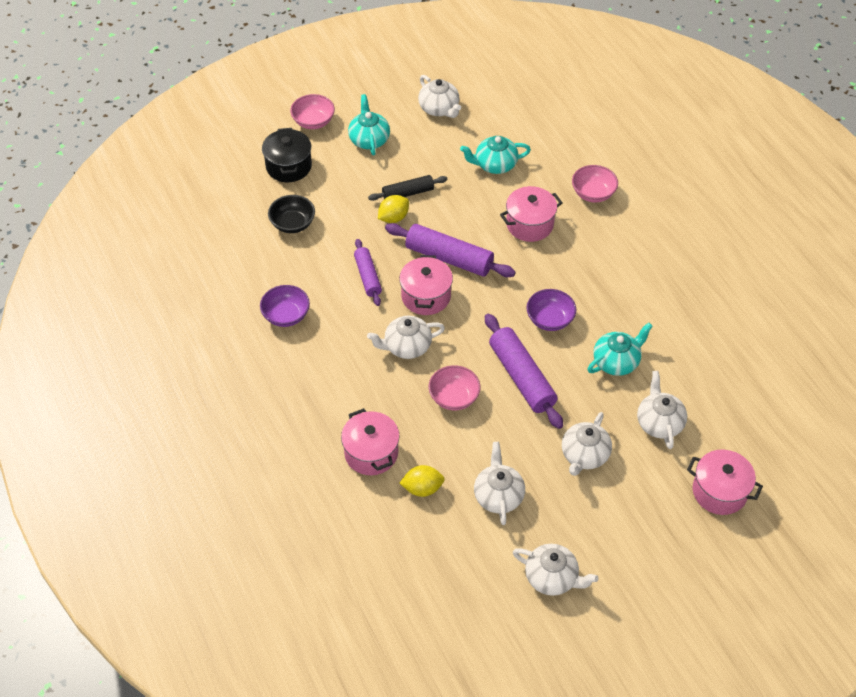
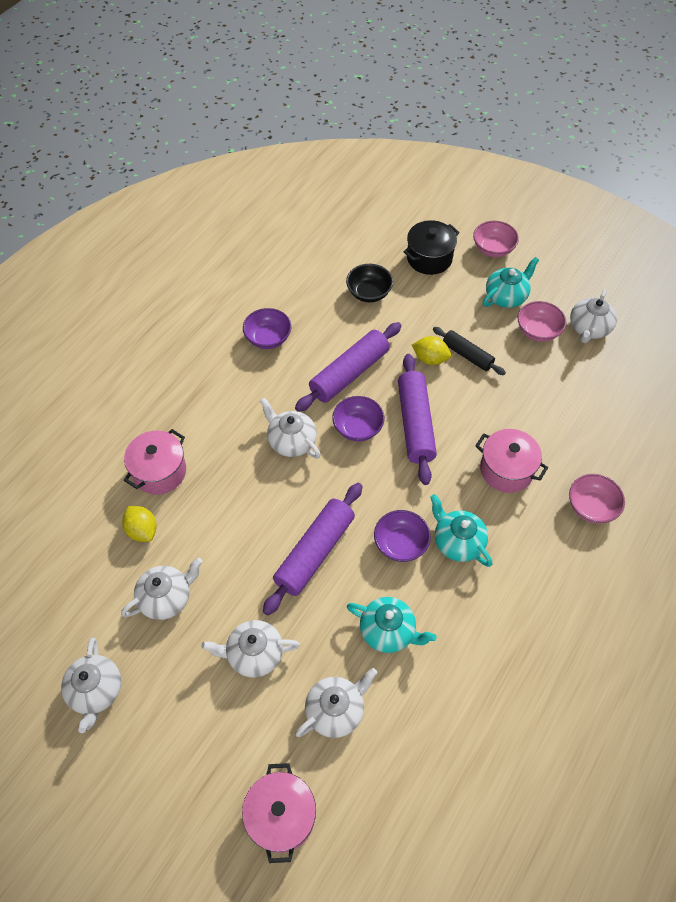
camera: 60 degrees right, 5 degrees up
purple rolling pin [354,239,382,306] -> purple rolling pin [295,322,401,412], size x1.65
pink pot [399,255,453,315] -> purple bowl [332,396,385,442]
pink bowl [429,365,481,410] -> pink bowl moved to [518,301,566,342]
turquoise teapot [460,136,531,174] -> turquoise teapot moved to [430,494,492,567]

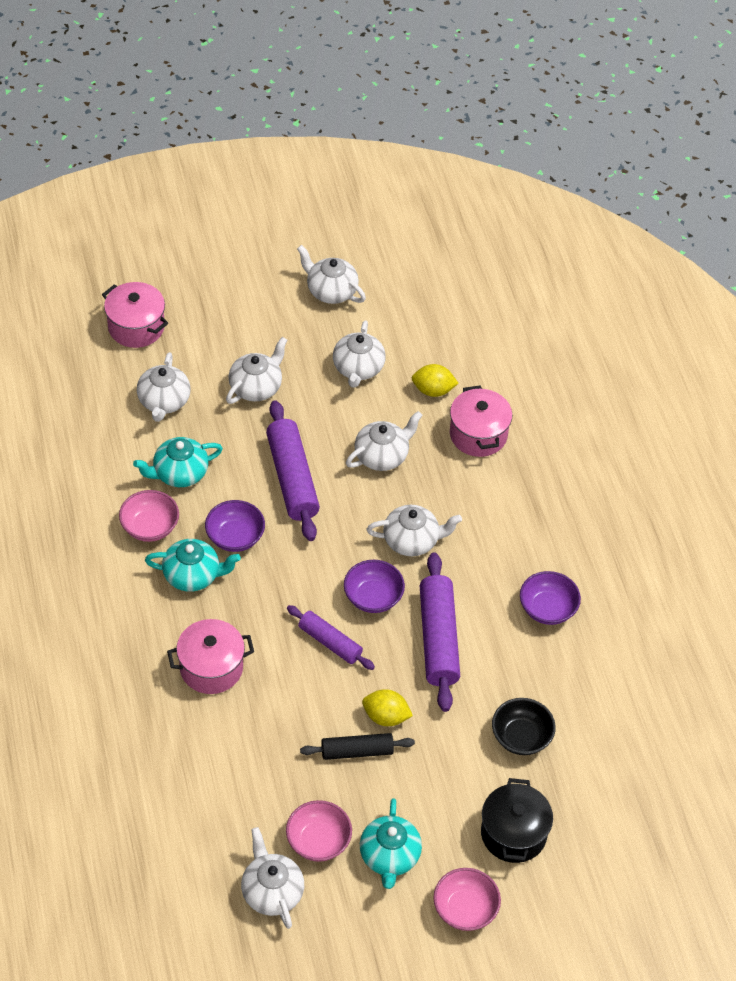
camera: 130 degrees right, 5 degrees down
purple rolling pin [398,354,437,485] -> purple rolling pin [287,605,375,670], size x0.61
yellow lemon [412,336,451,365] -> yellow lemon turned 45 degrees clockwise [362,689,413,726]
pink bowl [569,474,625,524] -> pink bowl moved to [119,490,179,542]
none -> white teapot [346,411,423,471]

